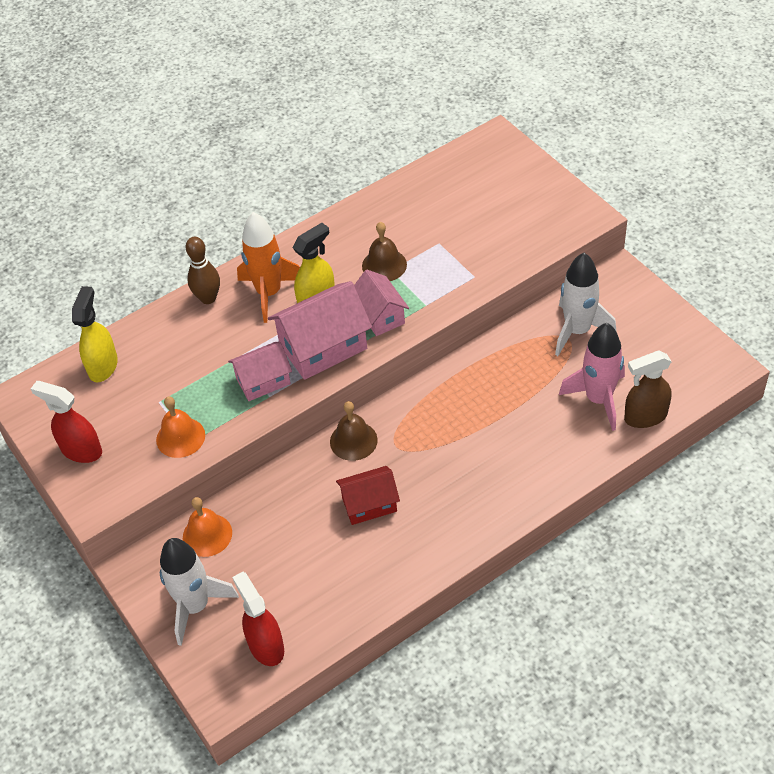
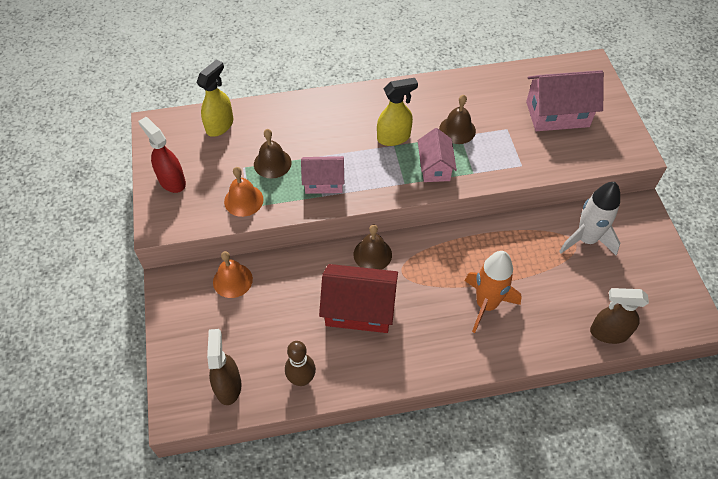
camera: 20 degrees right, 5 degrees up
white rocket [160,538,239,646] -> none
brown bowling pin [186,237,220,304] -> brown bowling pin moved to [285,341,316,386]
red spray bottle [232,572,284,666] -> brown spray bottle [207,329,242,405]
orange rocket [237,212,300,323] -> orange rocket moved to [465,251,522,333]
pink house [268,281,372,380] -> pink house moved to [526,70,604,131]
red house [336,466,400,525] -> red house [319,264,398,333], size x1.60
pink rocket [559,323,625,431] -> none
none -> brown bell [254,129,292,179]

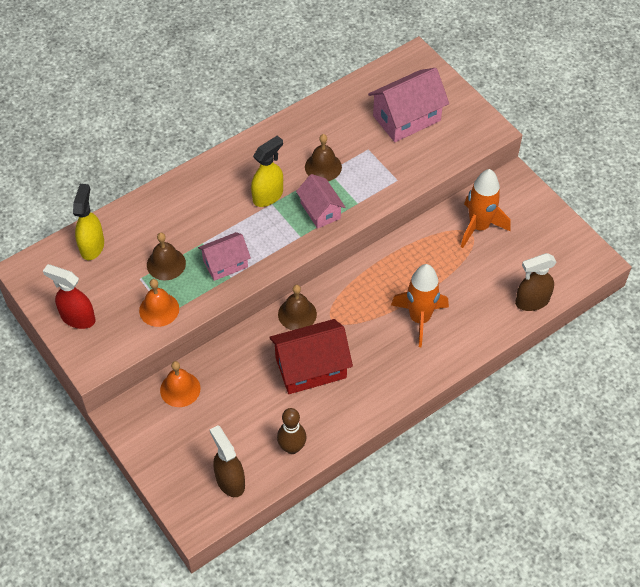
camera: 25 degrees left, 0 degrees up
white rocket [559,182,620,255] -> orange rocket [461,169,510,248]

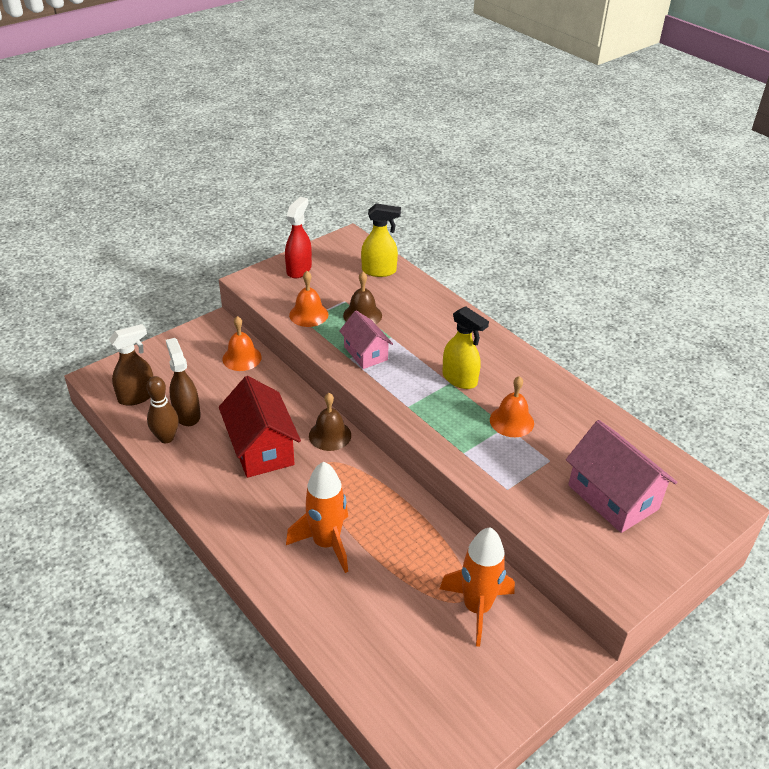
camera: 85 degrees right, 15 degrees down
pink house [296,174,345,229] -> none
brown bell [305,134,342,181] -> orange bell [490,376,534,437]
brown spray bottle [515,253,557,311] -> brown spray bottle moved to [166,338,201,426]

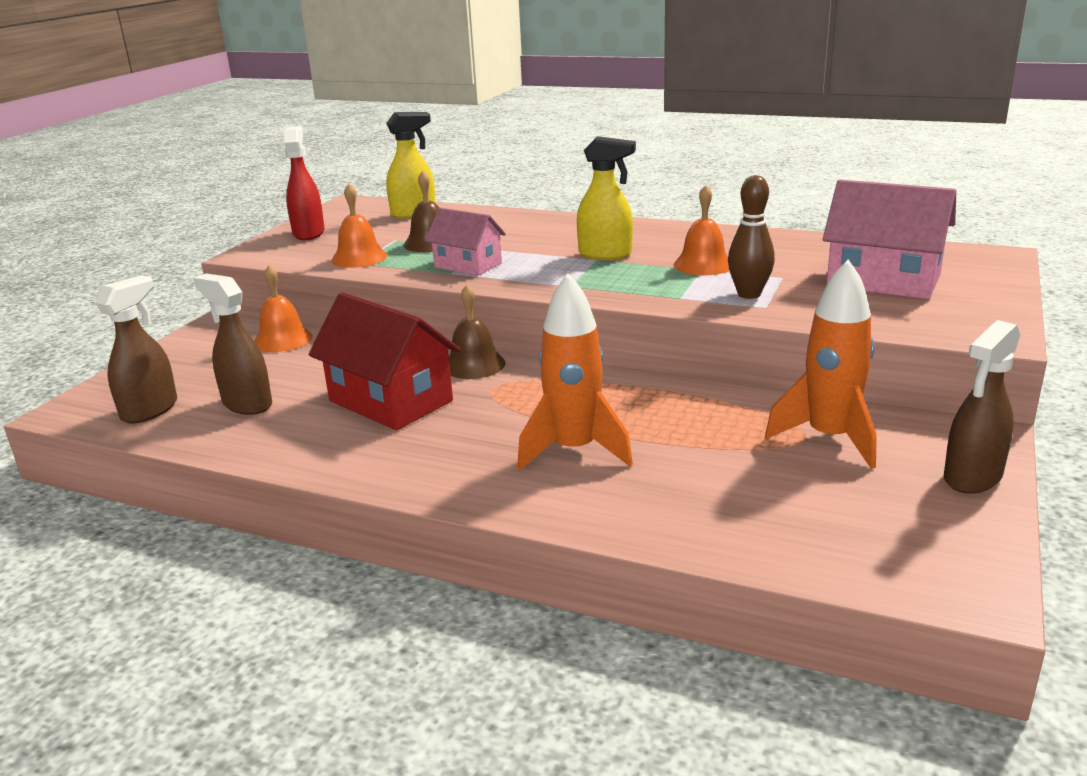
camera: 25 degrees left, 15 degrees down
brown bowling pin [147,376,179,443] -> brown bowling pin moved to [728,175,775,299]
none -> brown spray bottle [944,320,1020,494]

